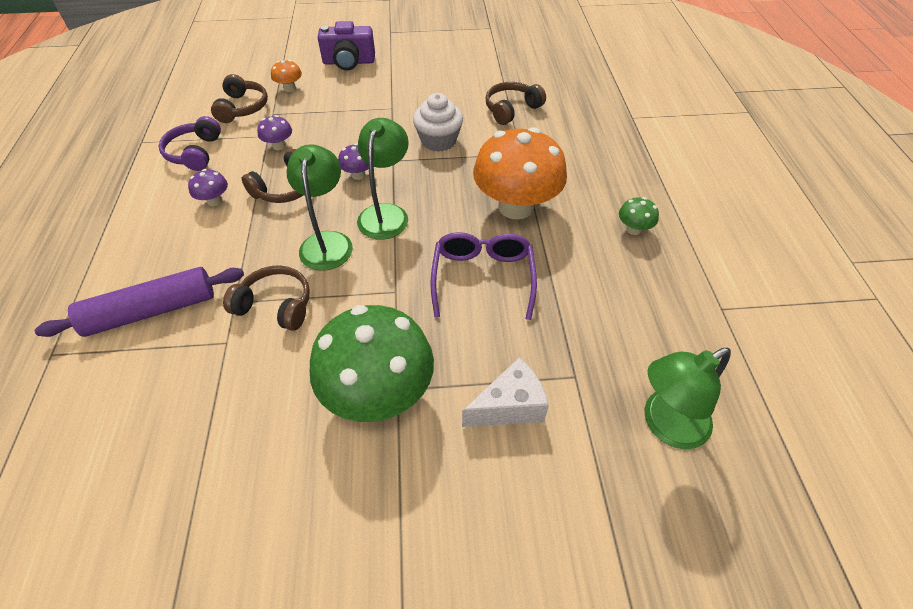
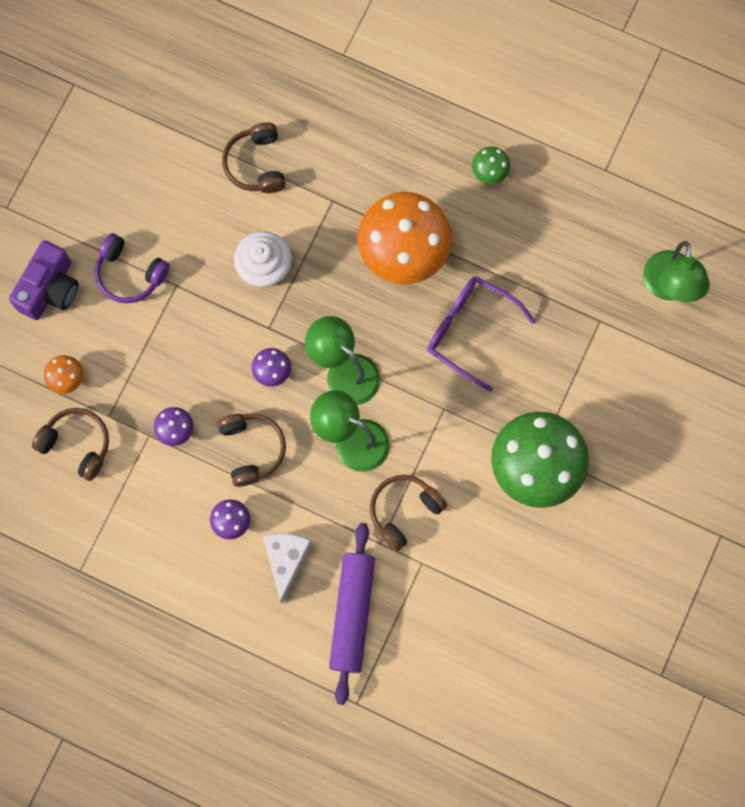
camera: 60 degrees left, 25 degrees up
purple headphones [158,116,221,171] -> purple headphones moved to [95,233,170,303]
white cheese [462,357,549,427] -> white cheese moved to [263,533,312,603]

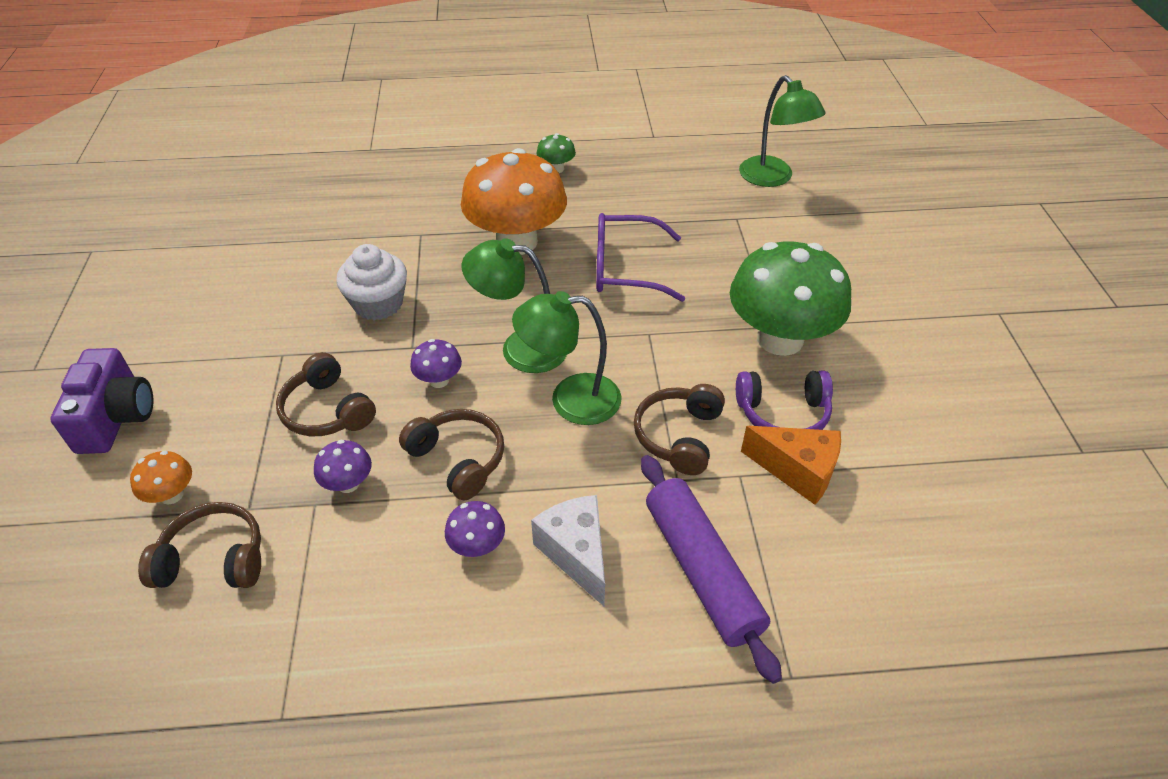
camera: 30 degrees left, 30 degrees down
purple headphones [95,233,170,303] -> purple headphones moved to [736,370,833,430]
brown headphones [222,123,286,193] -> brown headphones moved to [276,352,376,436]
none -> orange cheese [741,426,841,505]

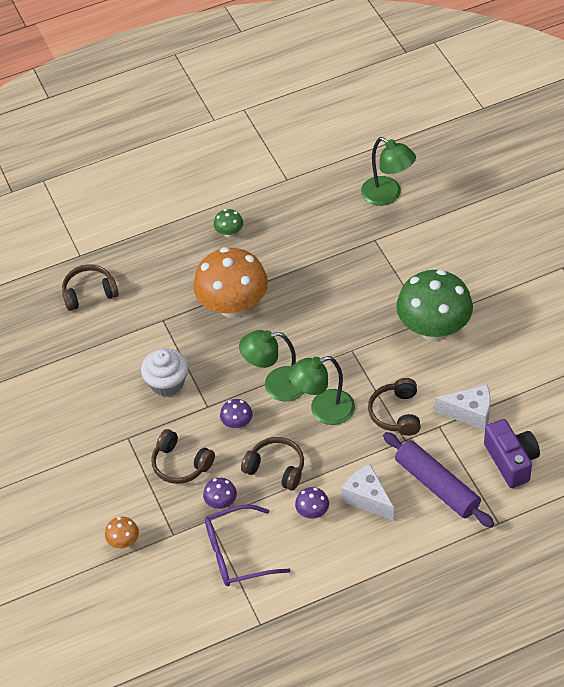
camera: 15 degrees left, 5 degrees up
purple camera [50,348,153,454] -> purple camera moved to [484,419,540,488]
brown headphones [138,502,261,588] -> brown headphones moved to [62,264,119,311]
purple glasses [596,213,685,302] -> purple glasses moved to [205,505,291,586]
purple headphones [736,370,833,430] -> none
orange cheese [741,426,841,505] -> white cheese [435,385,490,430]

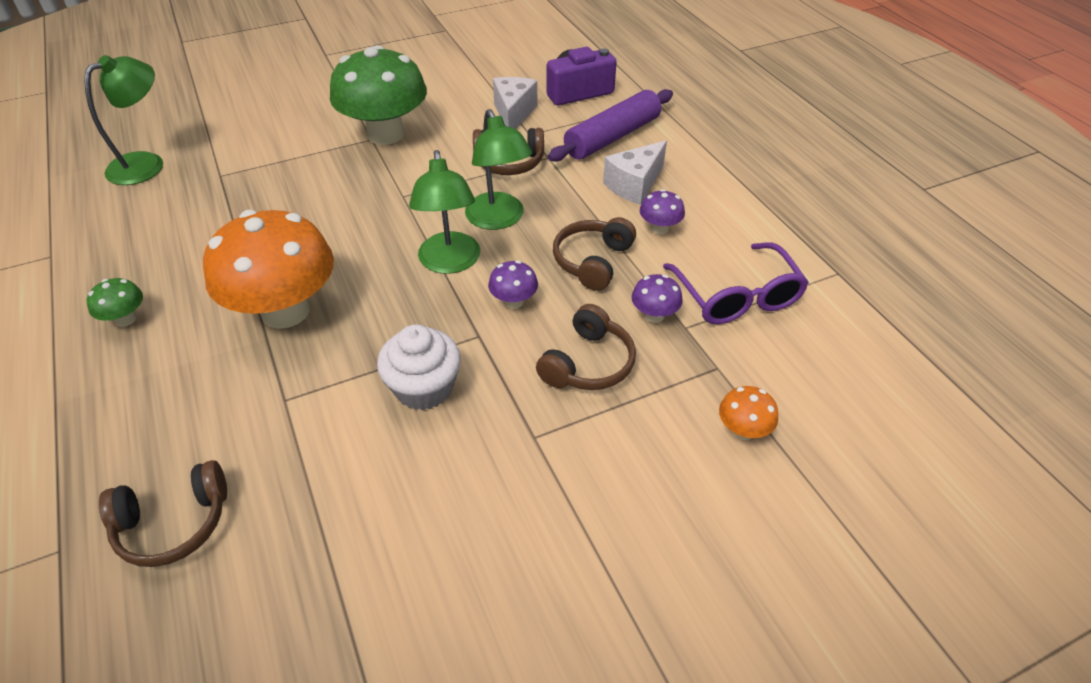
camera: 95 degrees left, 5 degrees down
brown headphones [62,264,119,311] -> brown headphones turned 90 degrees counterclockwise [99,460,227,567]

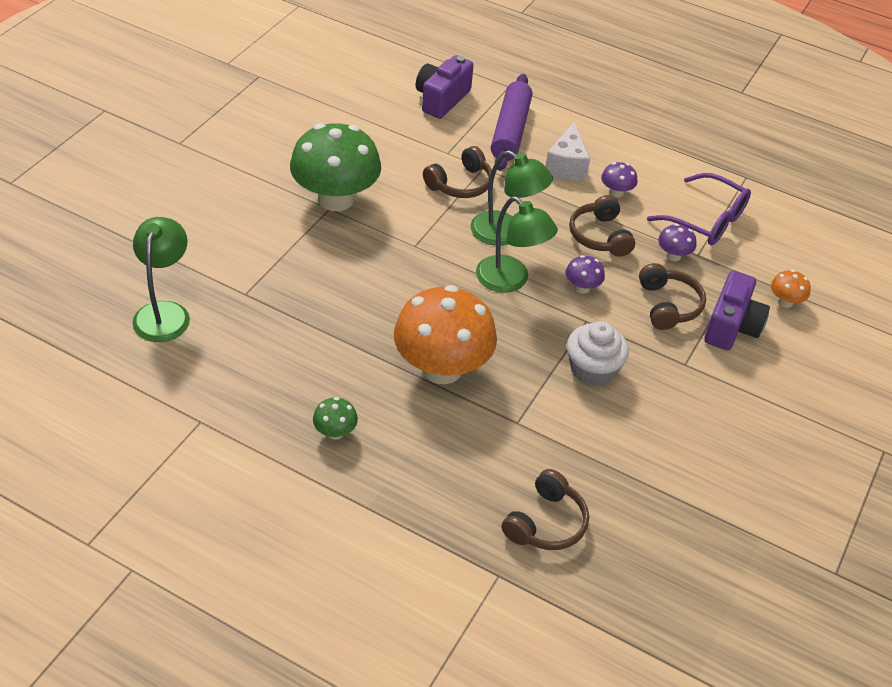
camera: 40 degrees left, 0 degrees up
white cheese [493,77,537,129] -> none
none -> purple camera [705,271,770,350]

